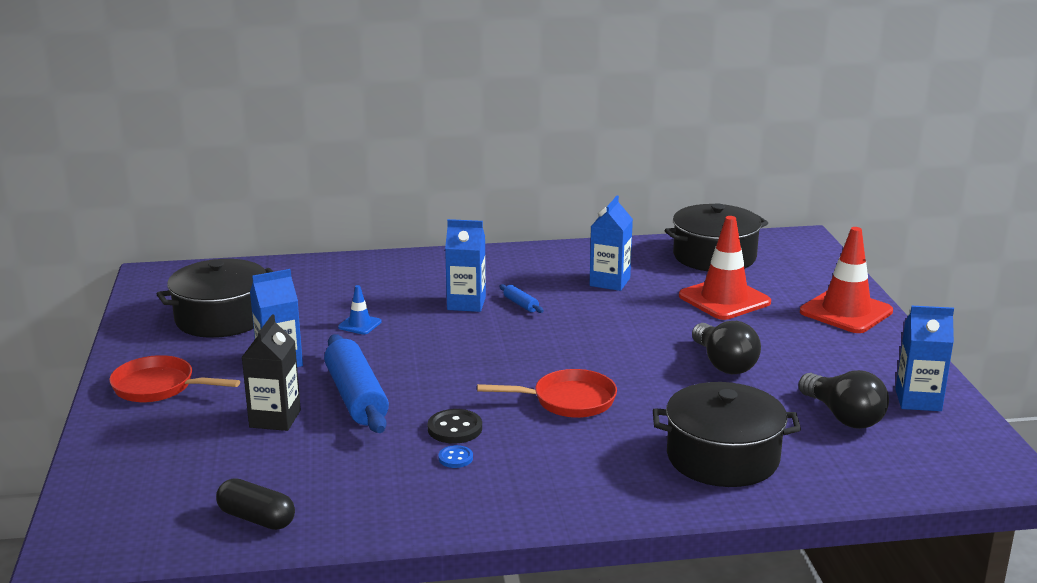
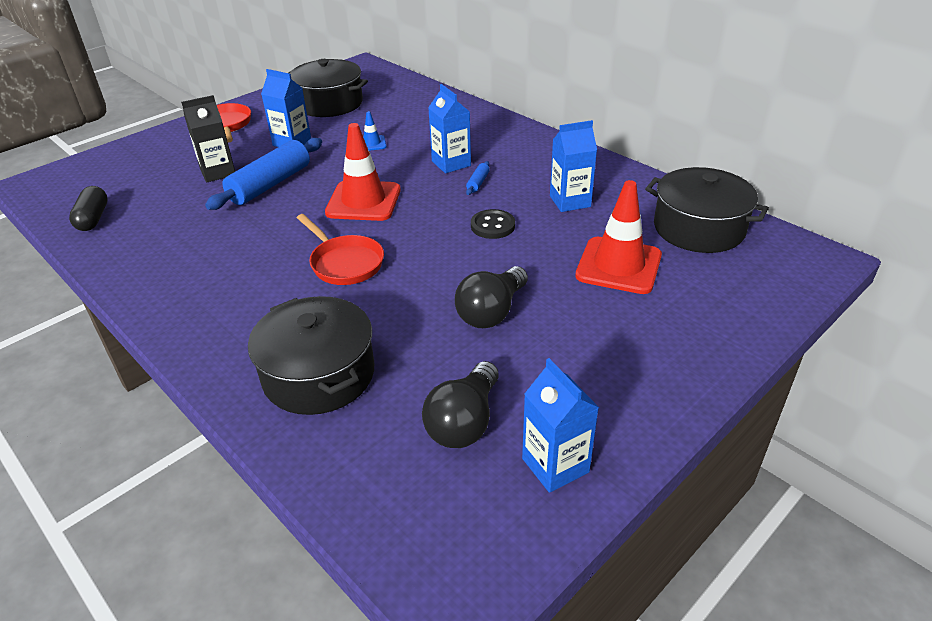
camera: 55 degrees right, 15 degrees up
black button [428,409,482,444] -> black button moved to [471,209,515,239]
blue button [438,445,473,468] -> none
red traffic cone [800,227,893,333] -> red traffic cone moved to [325,123,401,221]

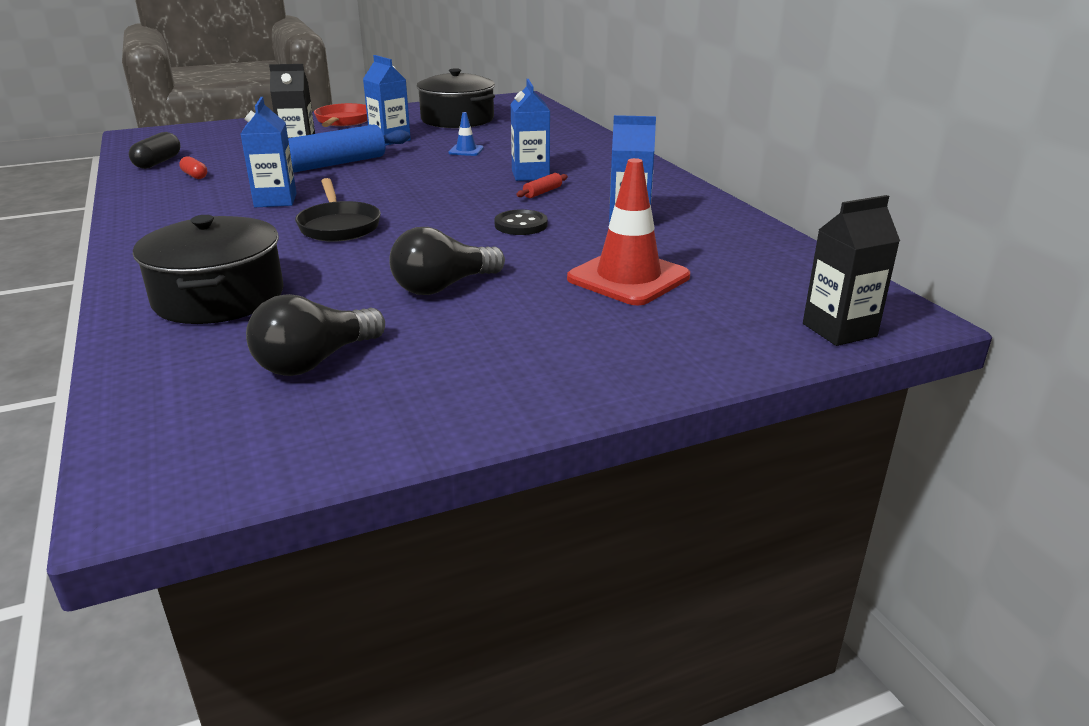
camera: 20 degrees right, 10 degrees down
red pan [297,214,384,285] -> black pan [295,178,381,242]
red traffic cone [325,123,401,221] -> none
blue rolling pin [466,161,490,195] -> red rolling pin [516,173,568,198]
blue carton [522,358,599,493] -> blue carton moved to [241,97,297,207]
black pot [645,167,769,253] -> none
none -> red capsule [179,156,207,179]
none -> black carton [803,195,900,346]

